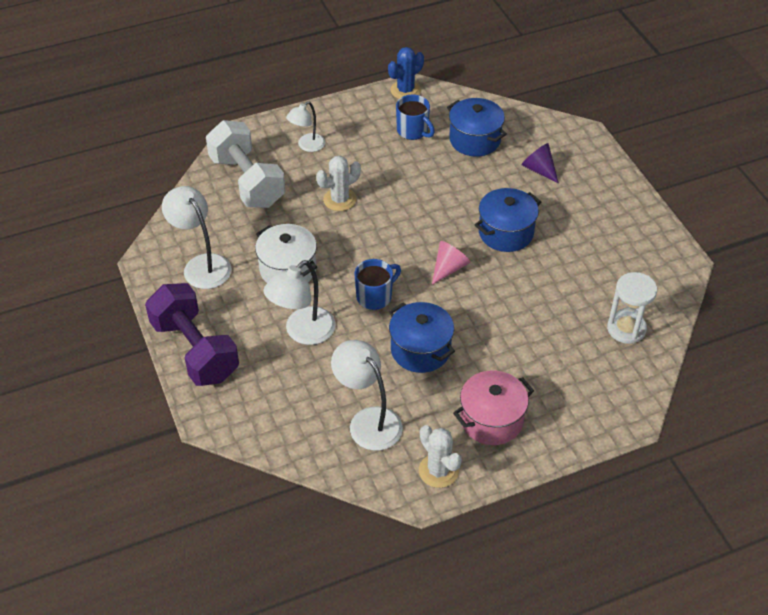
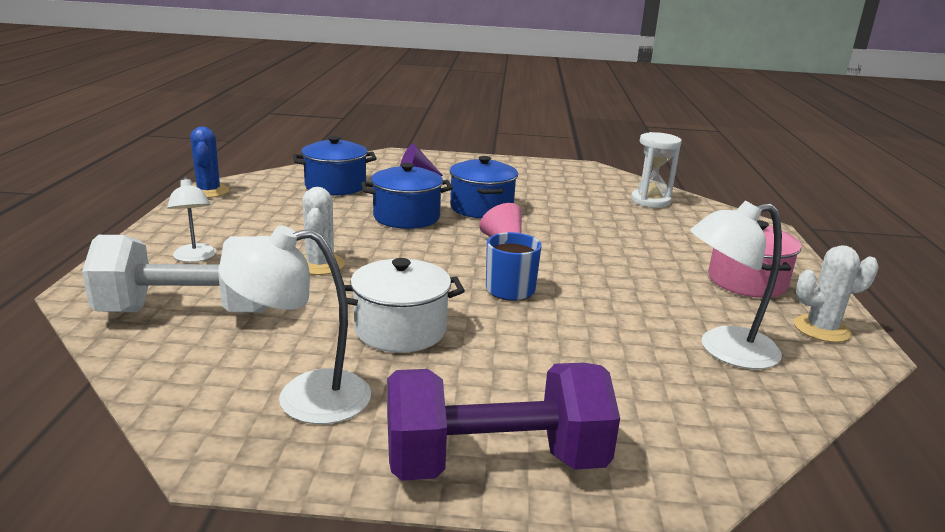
camera: 65 degrees left, 25 degrees down
white lamp [263,260,336,345] -> none
blue pot [389,302,455,373] -> blue pot moved to [361,163,453,229]
blue mug [396,95,435,140] -> none

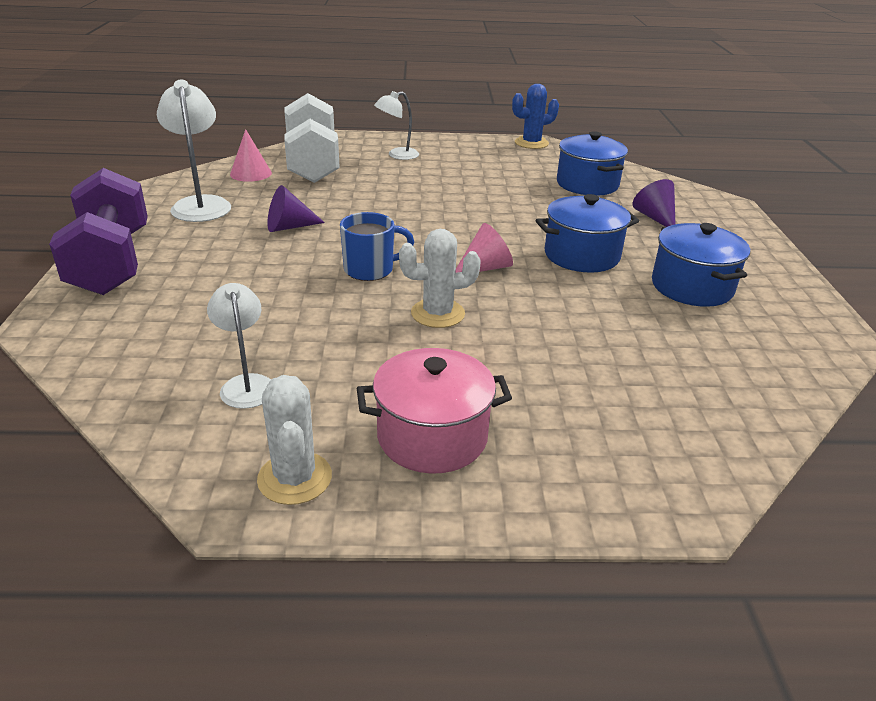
camera: 85 degrees right, 10 degrees up
white cactus [302,187,345,275] -> white cactus moved to [399,229,481,328]
white pot [344,258,465,353] -> purple cone [267,185,325,232]
blue pot [361,163,453,229] -> blue pot moved to [652,223,750,307]
white hourglass [631,132,682,208] -> none
white lamp [690,201,782,369] -> white lamp [207,283,271,409], size x0.63
none -> pink cone [230,129,272,182]

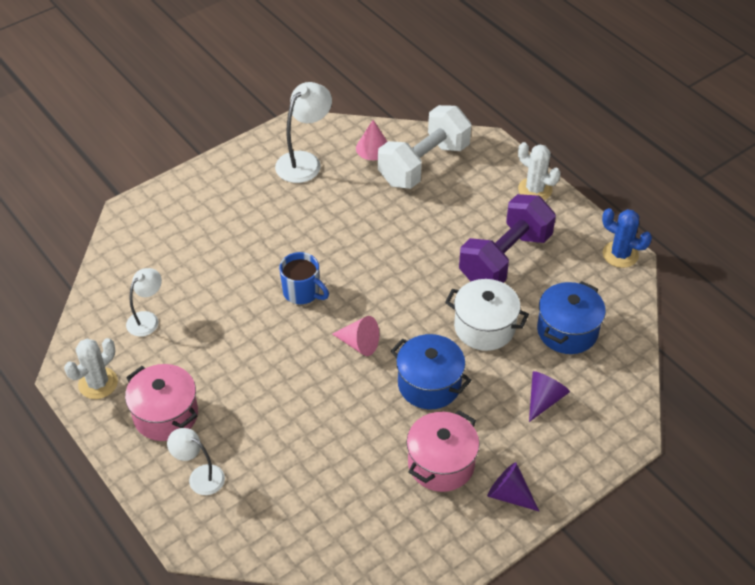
camera: 55 degrees right, 15 degrees up
purple dumbbell [49,168,148,295] -> purple dumbbell moved to [459,194,556,283]
purple cone [267,185,325,232] -> purple cone moved to [487,462,539,511]
white lamp [374,91,419,160] -> white lamp moved to [167,428,225,495]
white cactus [399,229,481,328] -> white cactus moved to [518,142,561,200]
blue pot [652,223,750,307] -> pink pot [407,410,479,492]
none -> white pot [445,279,529,351]

